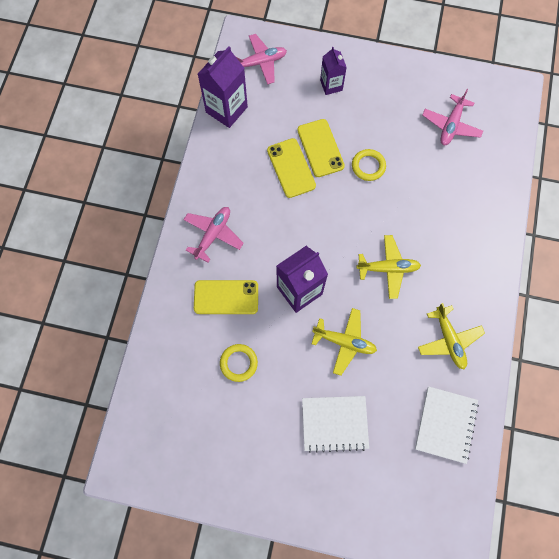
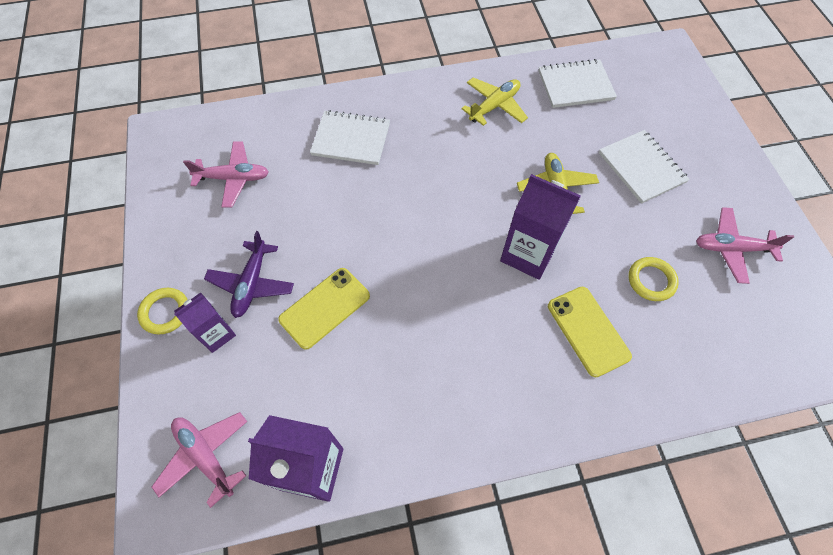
camera: 115 degrees left, 10 degrees down
pink plane [183,207,244,263] -> pink plane moved to [696,207,794,284]
yellow phone [267,138,316,198] -> none
yellow ring [352,149,386,181] -> yellow ring moved to [137,288,188,334]
yellow plane [356,235,421,299] -> none
none -> purple plane [204,231,294,318]
none -> white notebook [310,110,390,165]

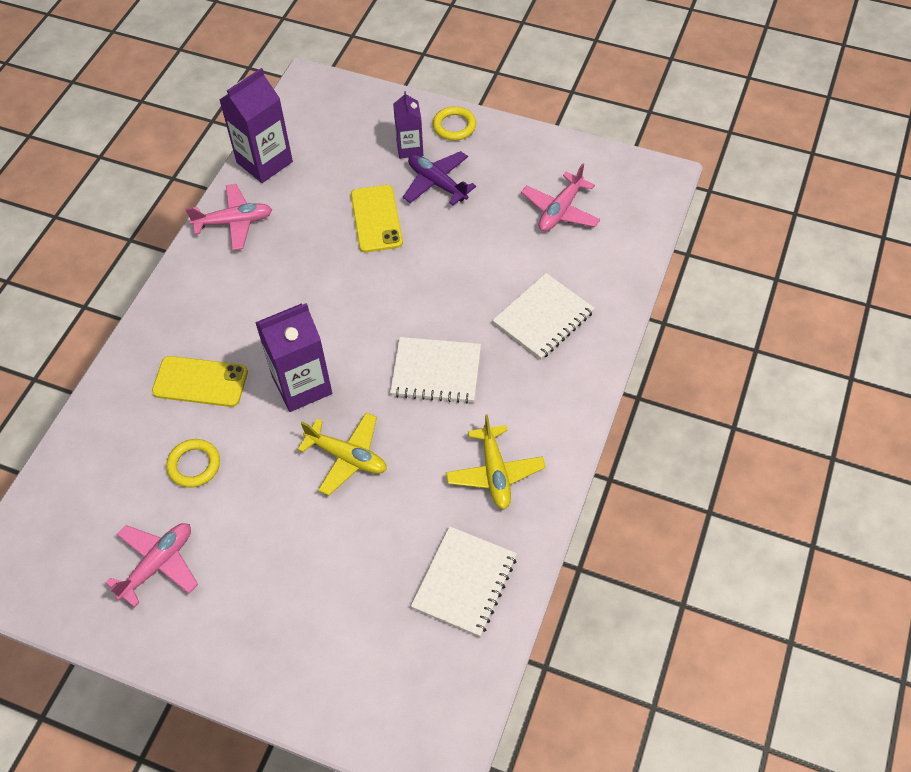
camera: 125 degrees right, 5 degrees down
pink plane [152,412,248,508] -> pink plane moved to [186,184,272,250]
white notebook [599,130,690,204] -> white notebook moved to [390,337,481,404]

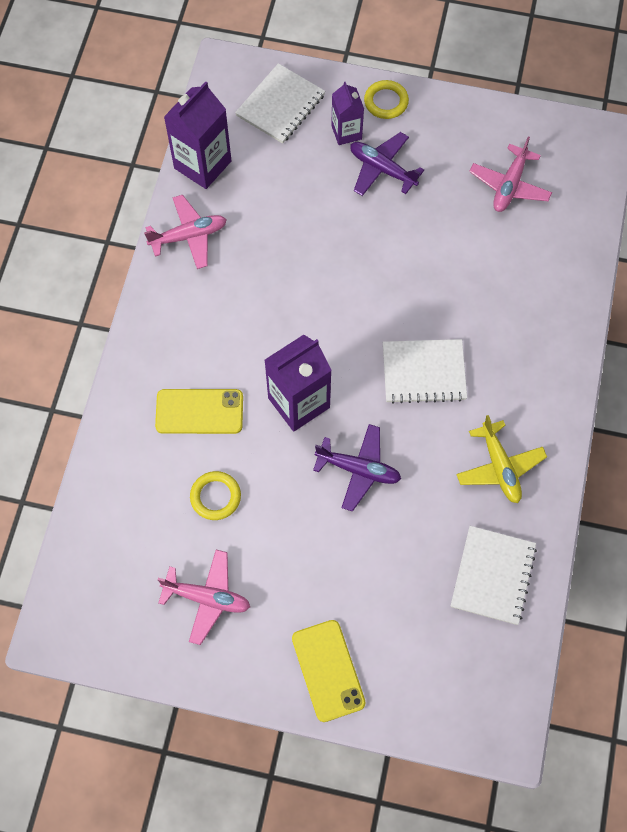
camera: 10 degrees left, 10 degrees up
pink plane [105,523,198,608] -> pink plane turned 75 degrees clockwise [158,550,250,645]
yellow plane [298,412,387,496] -> purple plane [313,424,401,512]
yellow phone [351,185,403,253] -> yellow phone moved to [292,620,366,722]
white notebook [492,273,595,360] -> white notebook moved to [235,63,325,144]

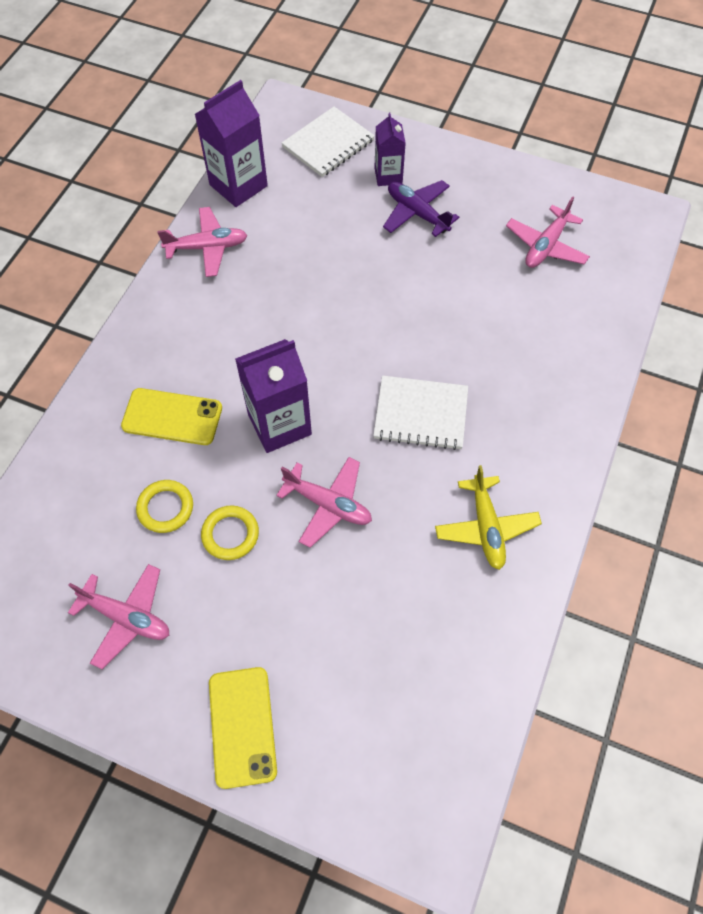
camera: 10 degrees right, 5 degrees down
purple plane [313,424,401,512] -> pink plane [276,457,372,548]
yellow ring [364,80,409,119] -> yellow ring moved to [201,506,259,560]
white notebook [451,526,537,625] -> none

